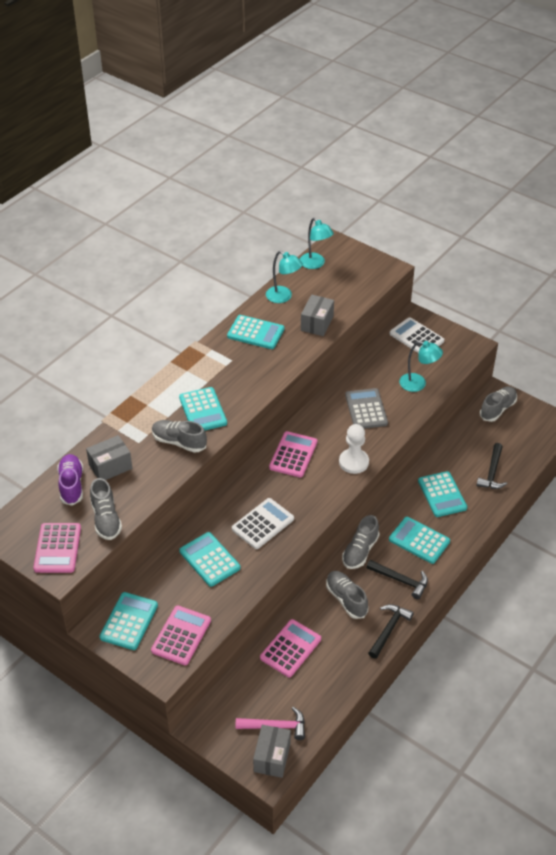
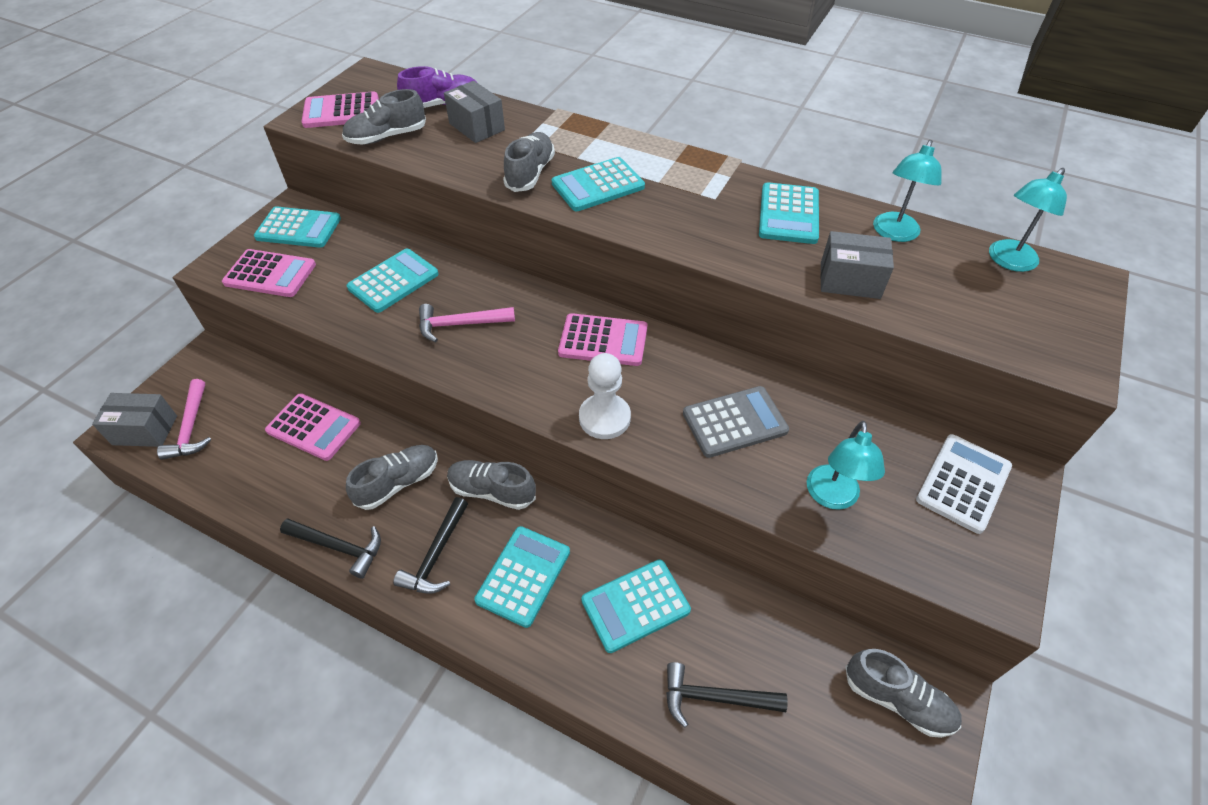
camera: 80 degrees right, 5 degrees up
white calculator [232,498,294,549] -> pink hammer [419,304,515,342]

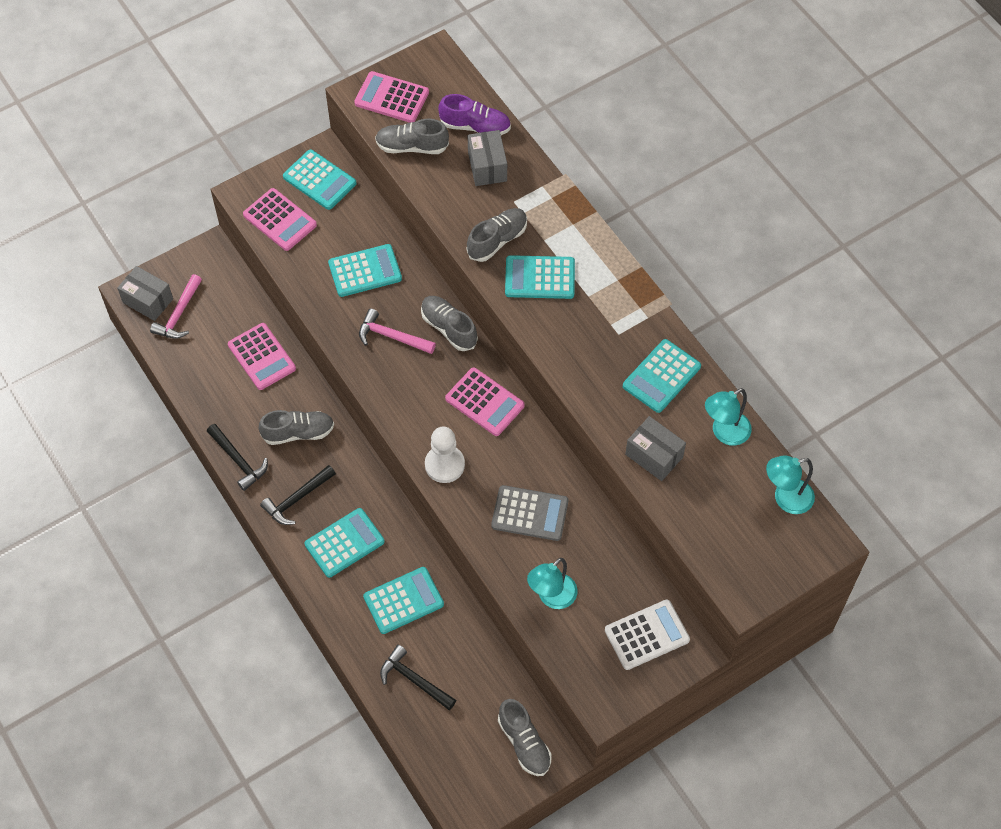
camera: 30 degrees right, 10 degrees up
grey shoe [447,460,536,510] -> grey shoe moved to [421,296,478,351]
turquoise calculator [581,559,691,653] -> turquoise calculator turned 150 degrees clockwise [363,567,444,634]

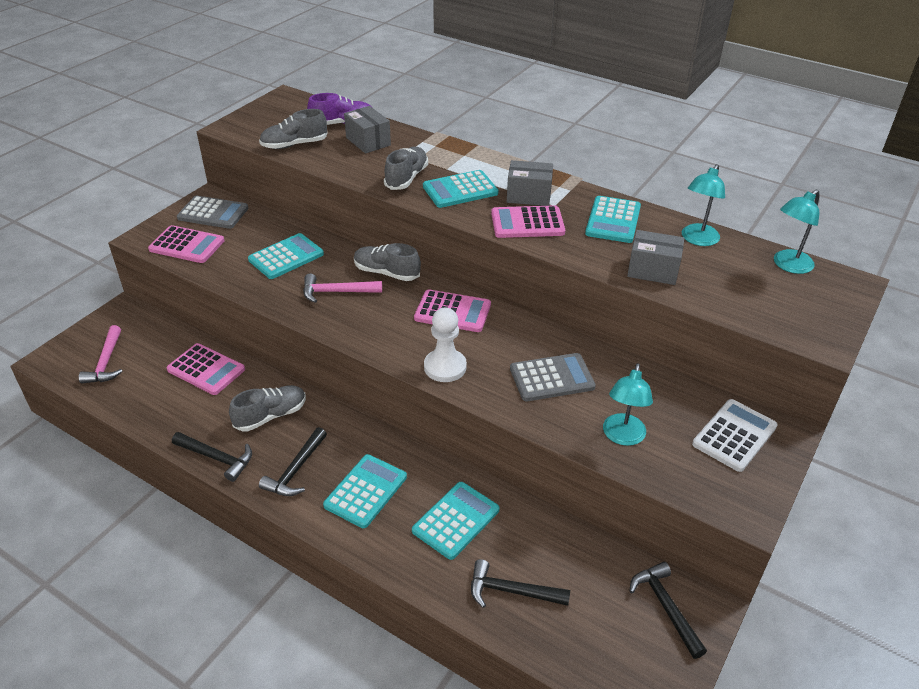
camera: 25 degrees left, 20 degrees down
grey box [117,266,173,321] -> grey box moved to [507,160,553,206]
turquoise calculator [283,149,357,210] -> grey calculator [177,195,248,229]
pink calculator [354,71,429,123] -> pink calculator moved to [491,205,565,238]
grey shoe [498,699,552,776] -> black hammer [629,562,707,659]

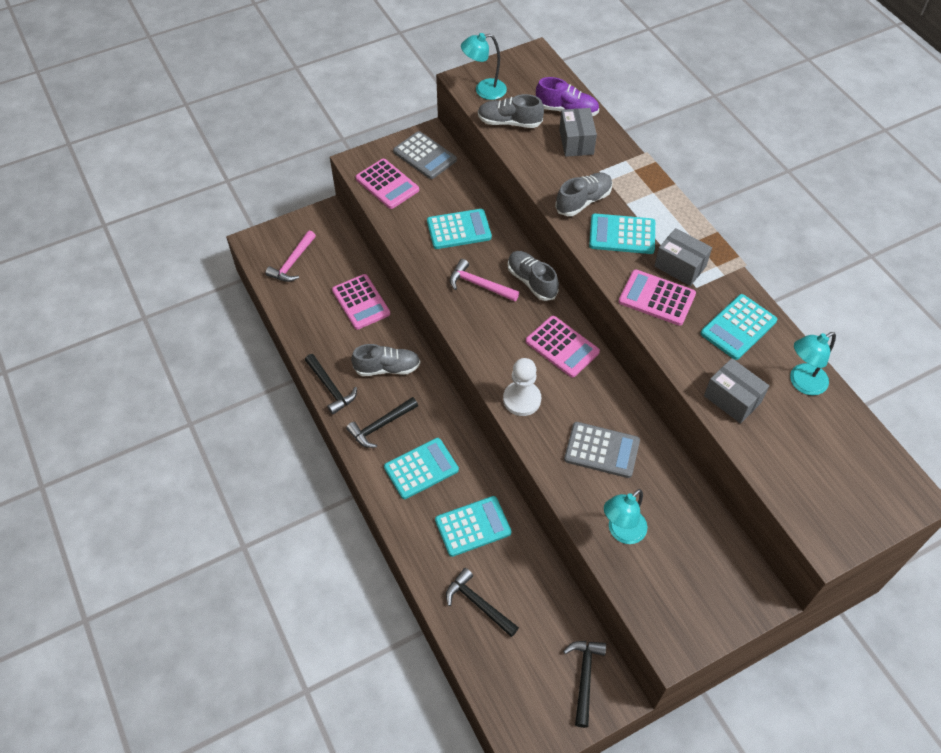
camera: 30 degrees right, 15 degrees up
white calculator [692,399,778,472] -> none
turquoise lamp [774,189,819,274] -> turquoise lamp moved to [461,33,507,100]

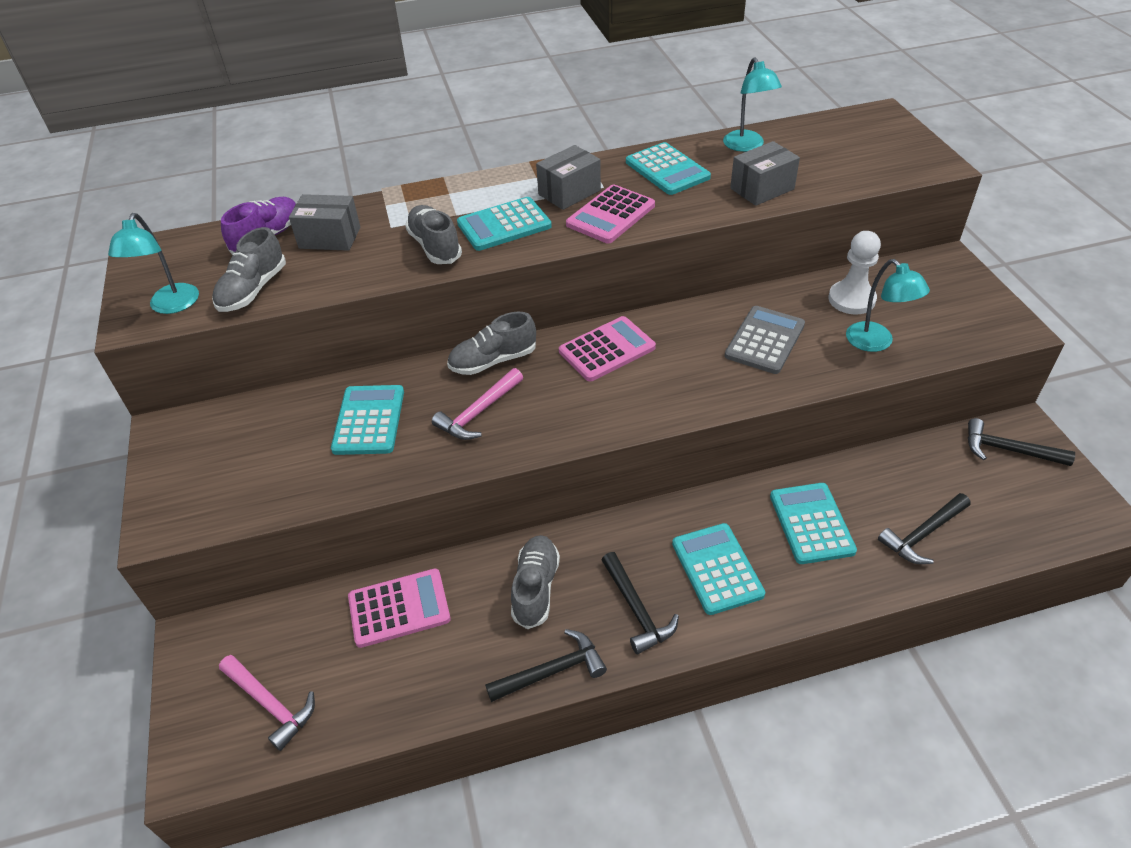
camera: 75 degrees left, 10 degrees down
pink calculator [356,159,419,209] -> none
grey calculator [393,131,457,179] -> none
white pawn [503,358,541,416] -> white pawn moved to [828,231,881,315]
turquoise calculator [589,214,655,254] -> turquoise calculator turned 45 degrees clockwise [457,197,552,251]

